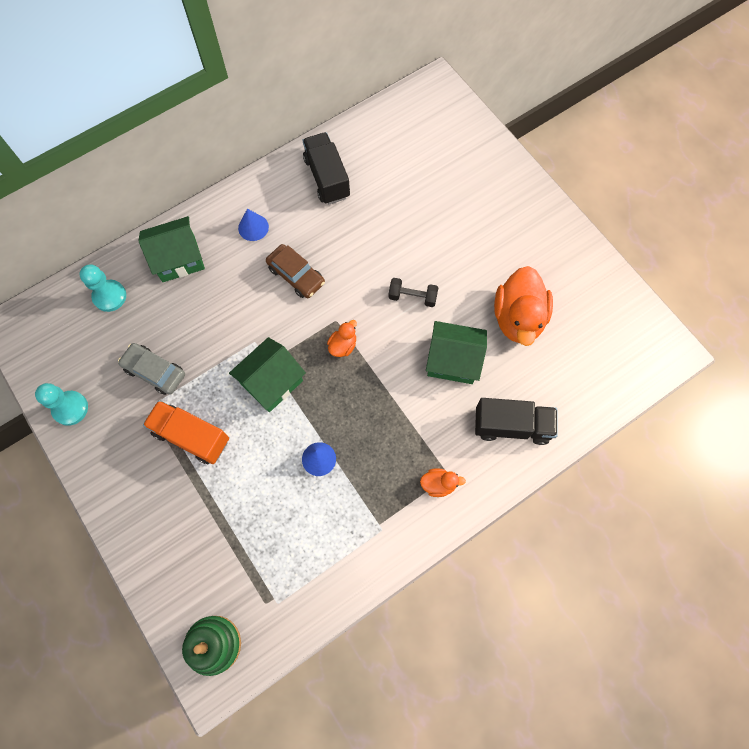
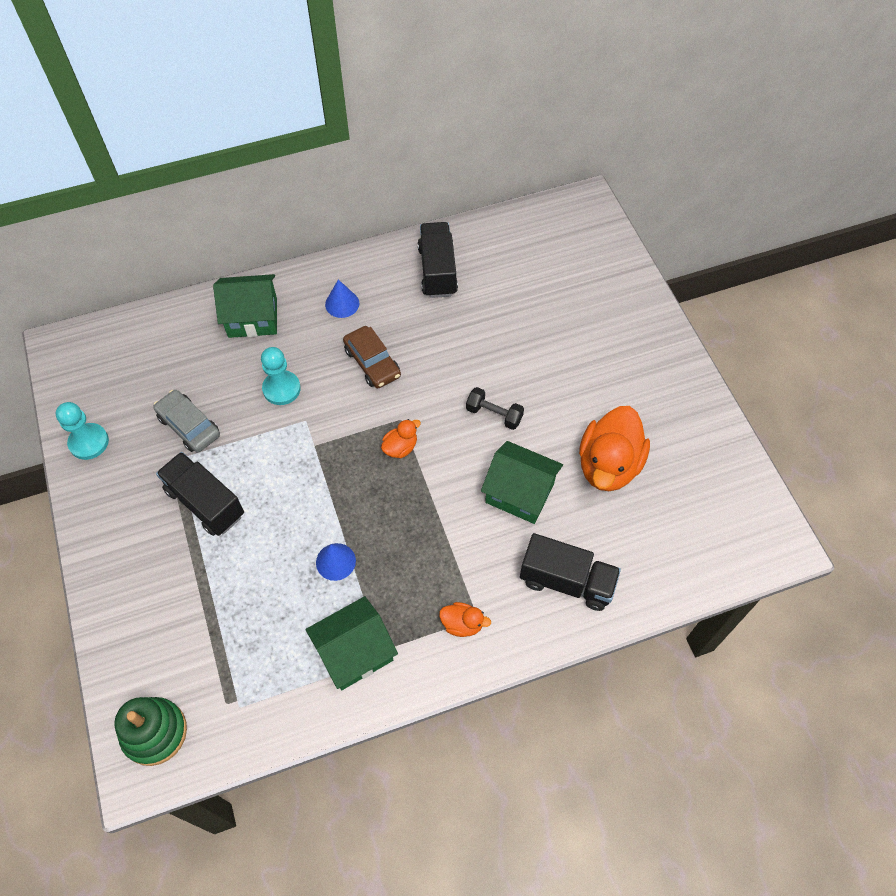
camera: 15 degrees right, 10 degrees down
turquoise pawn [79,264,126,312] -> turquoise pawn moved to [261,347,301,405]
orange truck [143,400,229,464] -> black truck [156,452,244,536]
green house [229,337,306,412] -> green house moved to [305,596,398,690]

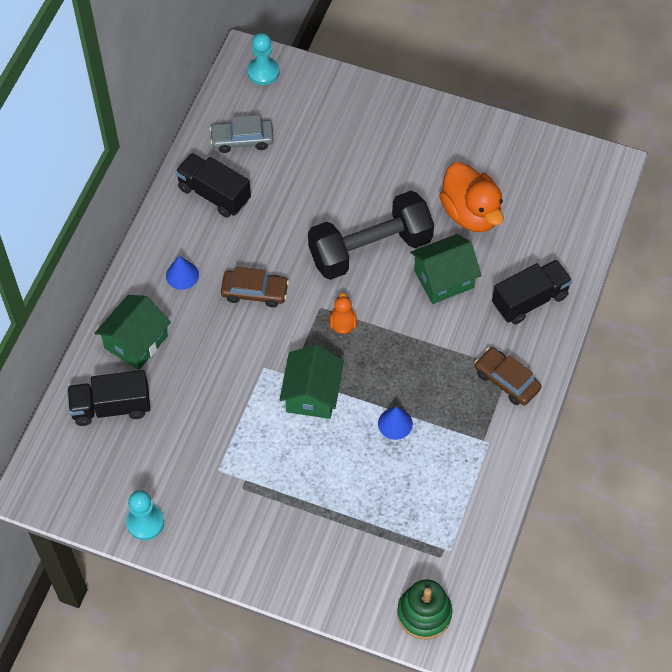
camera: 50 degrees left, 0 degrees up
grey car [153,390,220,453] -> grey car moved to [210,115,274,153]
black truck [156,452,244,536] -> black truck moved to [67,370,150,426]
turquoise pawn [261,347,301,405] -> turquoise pawn moved to [247,33,279,85]
green house [305,596,398,690] -> green house moved to [279,345,344,419]
orange duck [439,602,491,637] -> brown car [475,347,542,406]
black dumbbell [466,387,524,430] -> black dumbbell [308,191,434,280], size x2.42

